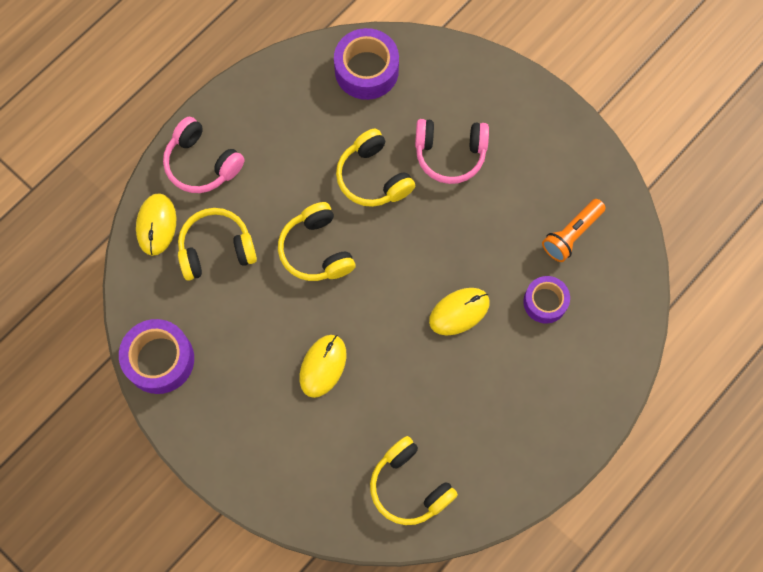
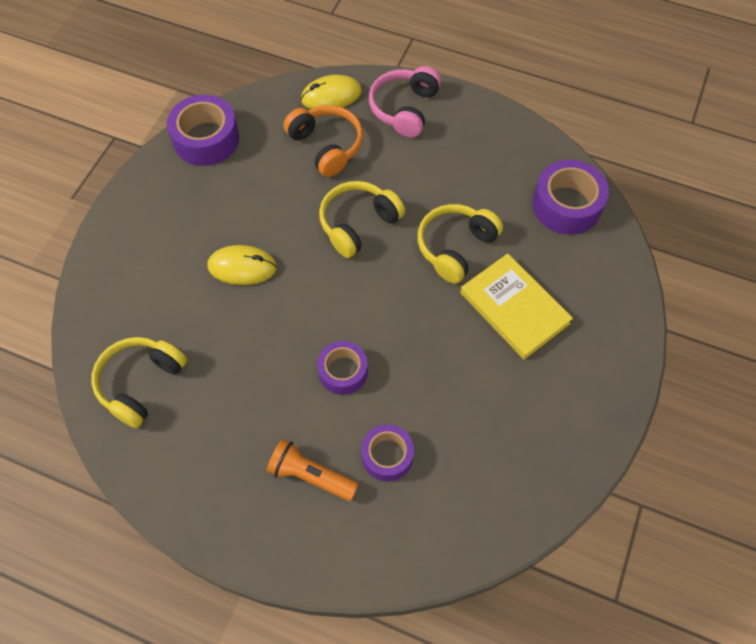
camera: 70 degrees right, 10 degrees down
yellow headphones [178,208,257,281] -> orange headphones [283,105,363,177]
pink headphones [415,119,489,184] -> yellow book [460,254,573,359]
yellow mouse [429,288,490,335] -> purple tape [317,341,368,395]
orange flashlight [542,199,606,262] -> orange flashlight moved to [267,439,359,501]

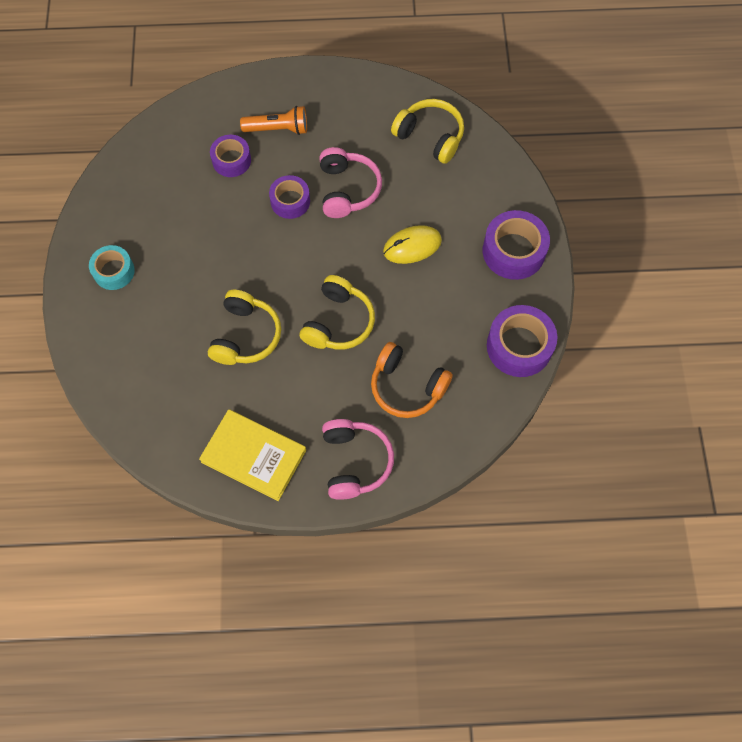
camera: 155 degrees right, 5 degrees up
yellow headphones [91,337,187,428] -> yellow headphones turned 60 degrees counterclockwise [391,99,464,164]
yellow mouse [301,75,362,109] -> none
yellow book [460,254,573,359] -> yellow book moved to [199,409,306,501]
purple tape [532,160,609,235] -> purple tape moved to [483,210,550,280]
none -> turquoise tape [89,245,135,290]
none -> pink headphones [319,147,382,218]

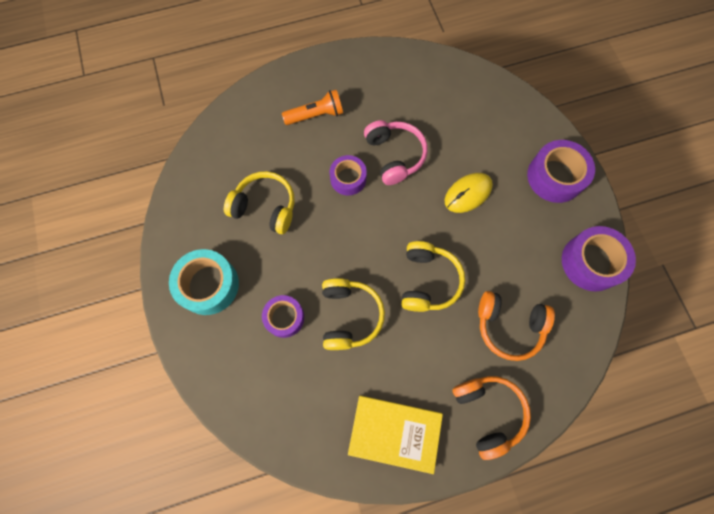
camera: 15 degrees left, 5 degrees up
turquoise tape [89,245,135,290] -> turquoise tape [169,249,239,315], size x1.55
purple tape [210,135,251,177] -> purple tape moved to [262,295,304,338]
pink headphones [322,419,394,500] -> orange headphones [452,376,531,460]
yellow headphones [391,99,464,164] -> yellow headphones moved to [224,171,294,234]

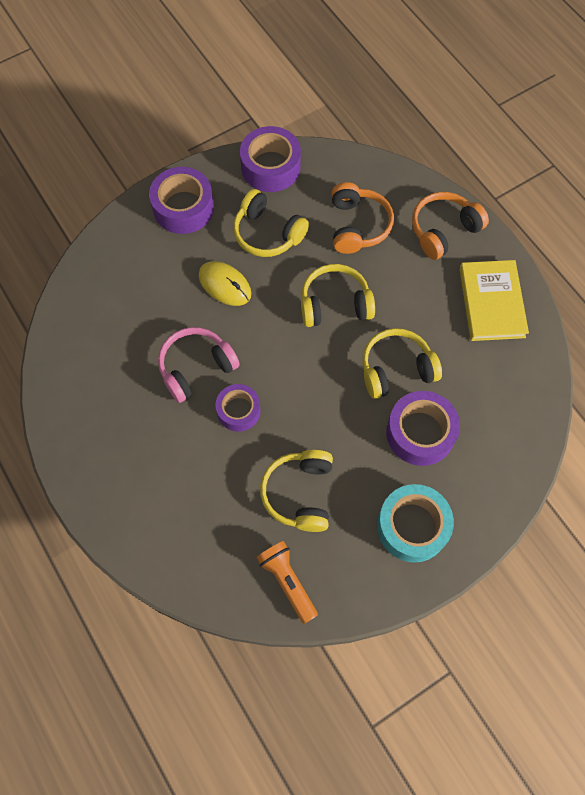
camera: 105 degrees left, 5 degrees down
purple tape [262,295,304,338] -> purple tape [386,391,460,466], size x1.55
orange flashlight [282,90,343,125] -> orange flashlight moved to [256,541,318,624]
none -> yellow headphones [233,189,309,257]

